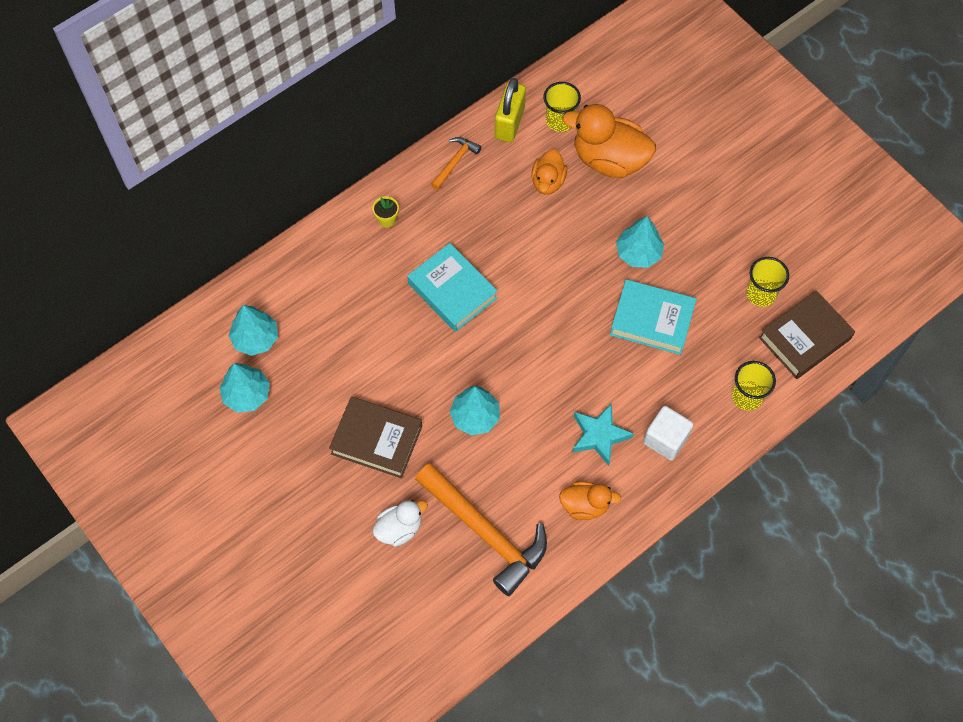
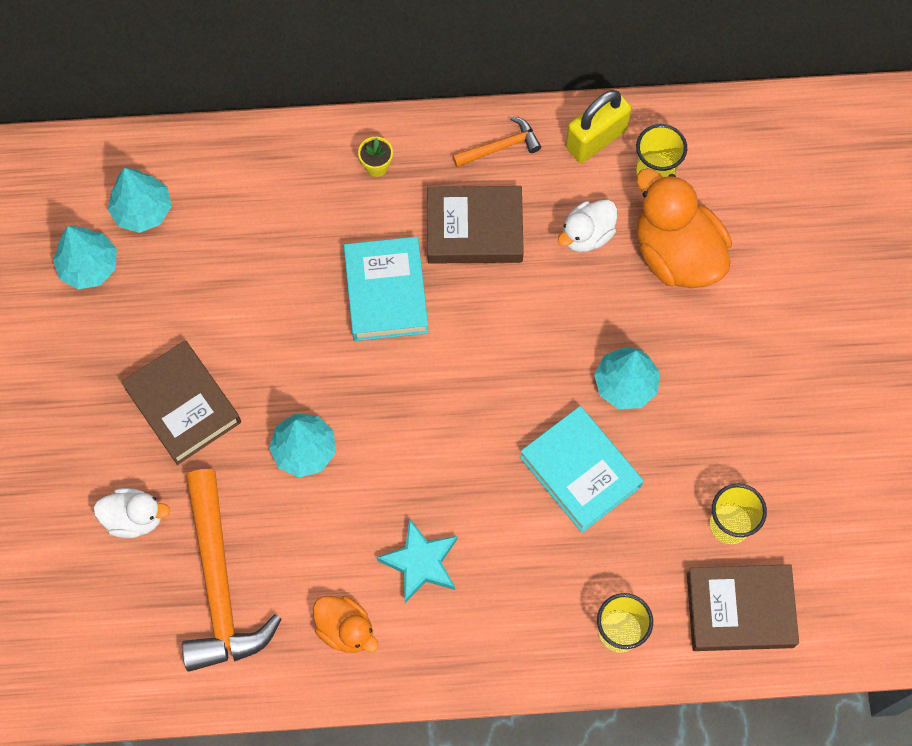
camera: 35 degrees right, 5 degrees up
orange duck [531,149,567,194] -> white duck [558,200,617,252]
white cube [643,406,694,461] -> none
none -> brown book [427,186,524,264]

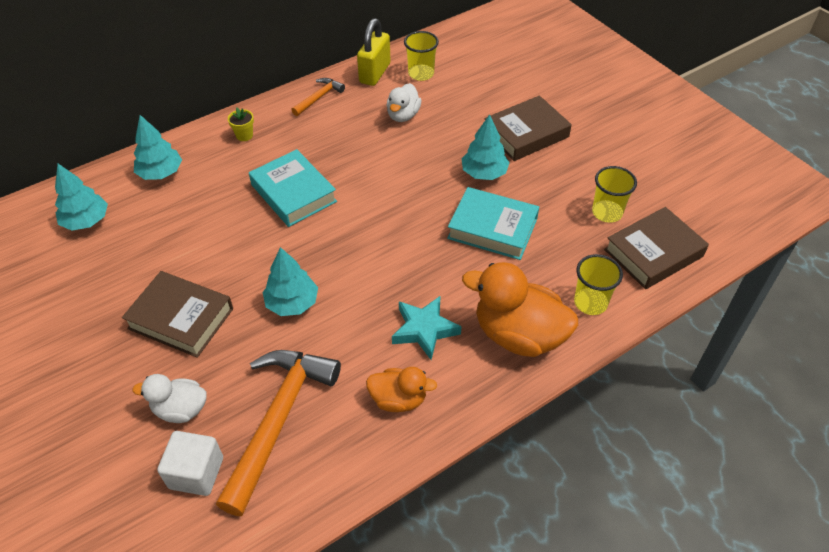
camera: 30 degrees left, 20 degrees down
turquoise tree [53,226,117,289] -> turquoise tree moved to [134,115,182,180]
white duck [93,488,170,538] -> white duck turned 150 degrees counterclockwise [132,374,207,423]
orange hammer [182,469,281,672] -> orange hammer turned 120 degrees counterclockwise [216,350,341,516]
brown book [427,186,524,264] -> brown book moved to [484,95,572,161]
orange duck [637,168,732,288] -> orange duck moved to [462,262,578,357]
none -> white cube [157,431,223,496]

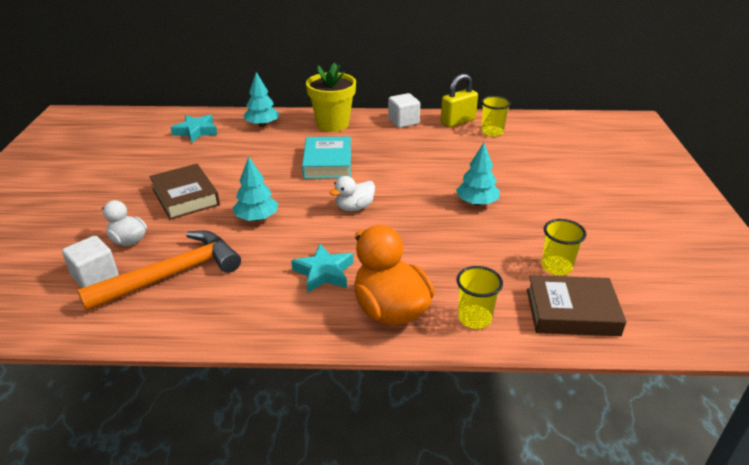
camera: 35 degrees right, 15 degrees down
turquoise tree [55,164,108,231] -> turquoise star [171,115,217,143]
yellow flower pot [228,107,254,141] -> yellow flower pot [306,63,356,132], size x2.48
orange hammer [292,78,345,116] -> white cube [388,93,420,128]
orange duck [366,367,437,412] -> none
white duck [386,83,422,122] -> white duck moved to [329,176,375,211]
turquoise book [447,187,539,260] -> none
brown book [484,95,572,161] -> none

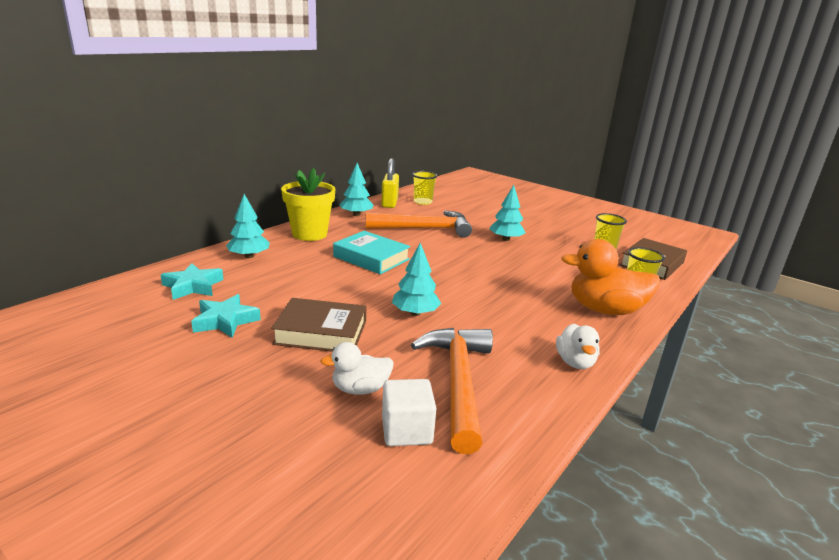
camera: 55 degrees left, 10 degrees down
turquoise star [291,244,353,293] -> turquoise star moved to [191,294,261,338]
white duck [329,176,375,211] -> white duck moved to [556,324,600,369]
white cube [388,93,420,128] -> turquoise tree [339,163,373,216]
none -> orange hammer [365,211,472,238]

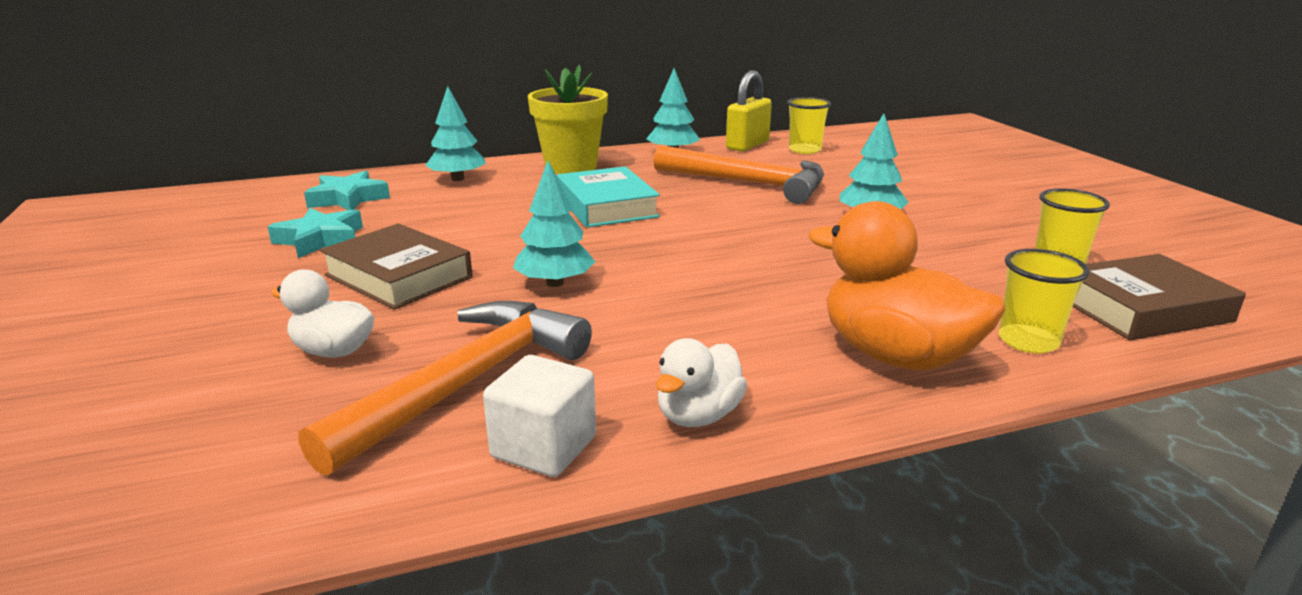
camera: 35 degrees right, 0 degrees up
white cube [382,379,437,446] -> white cube moved to [483,355,596,477]

